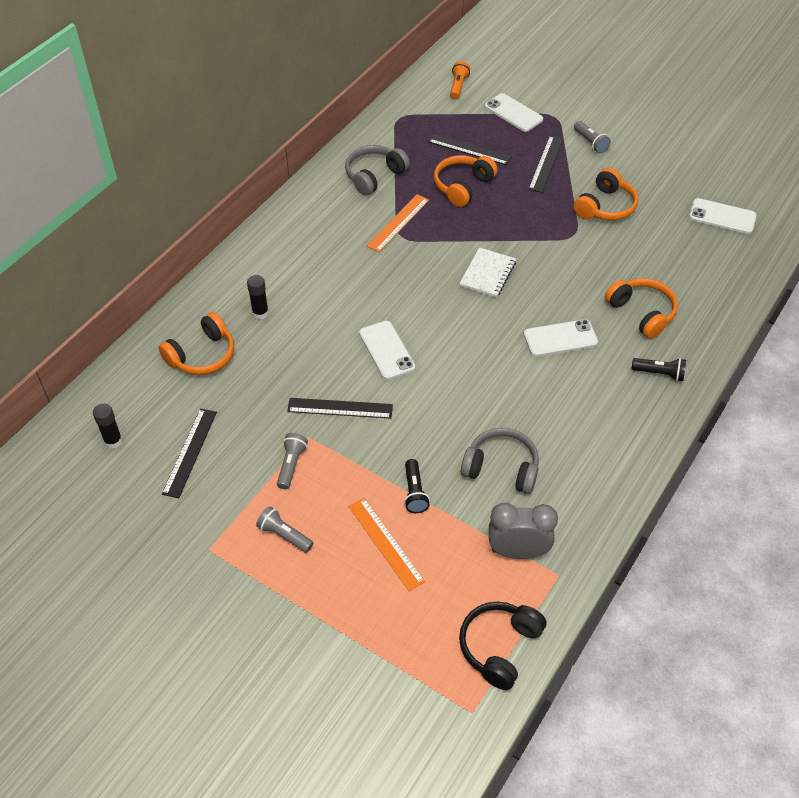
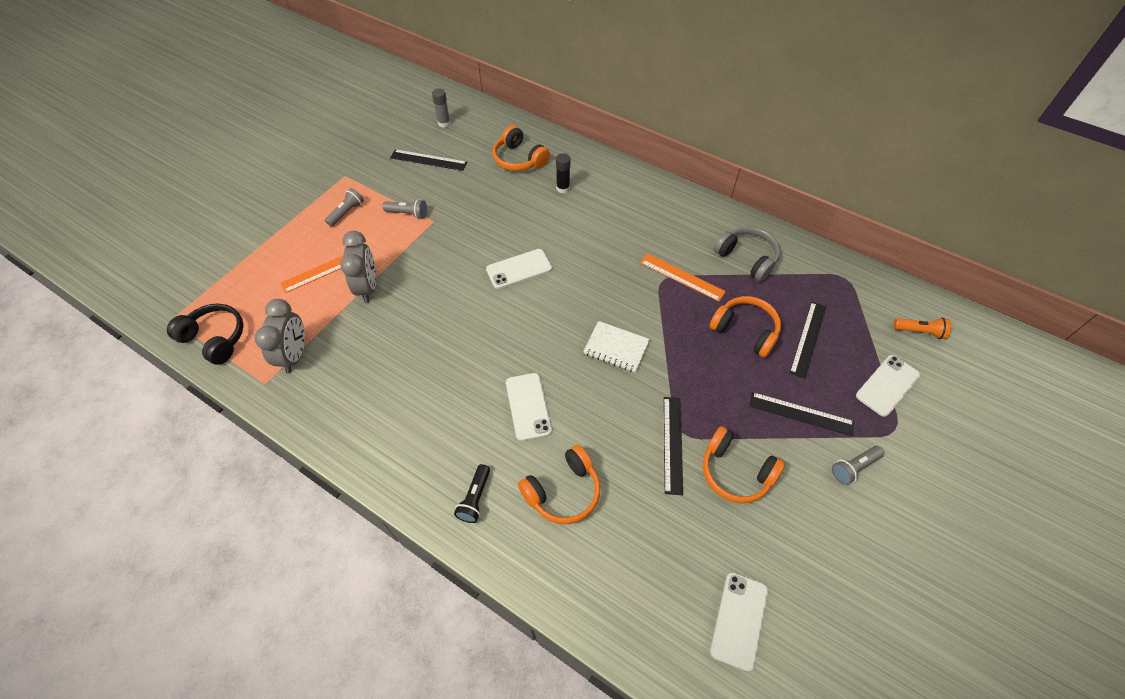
camera: 90 degrees right, 5 degrees up
black glue stick [93,403,123,449] -> grey glue stick [432,88,451,128]
black ruler [287,398,393,419] -> black ruler moved to [664,397,683,495]
black flashlight [404,459,430,513] -> grey clock [340,231,376,303]
grey headphones [461,428,539,494] -> none

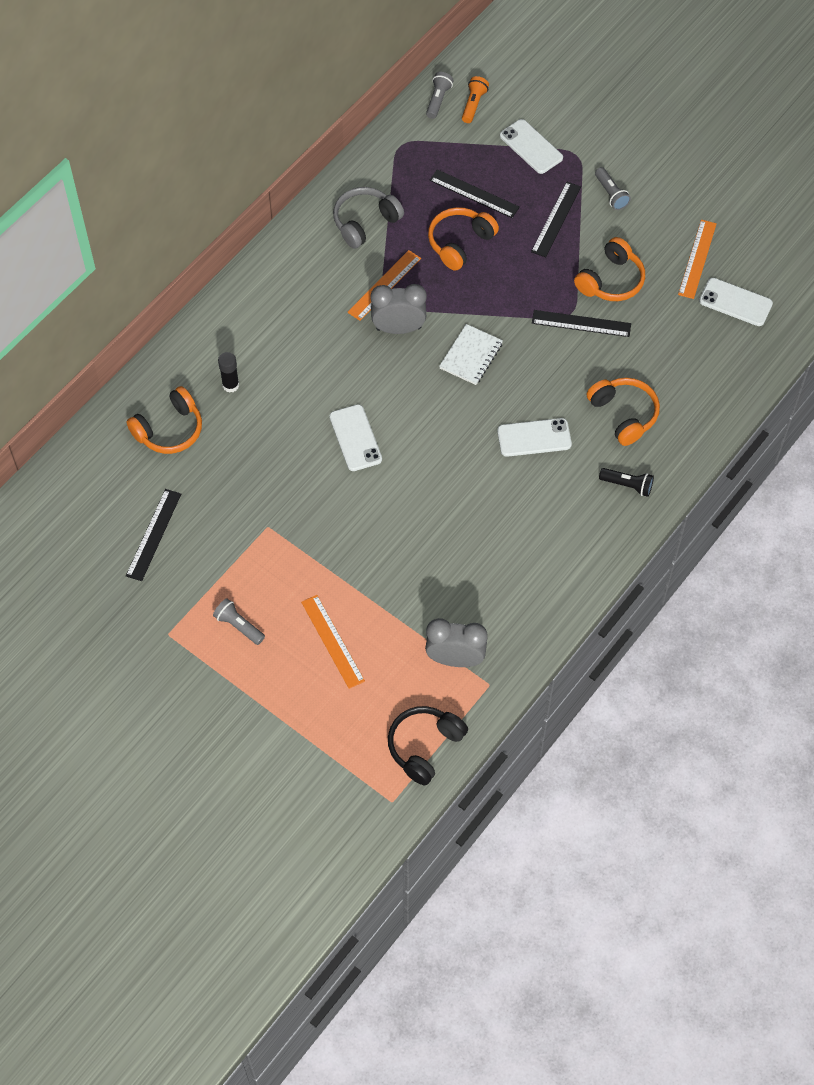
camera: 85 degrees left, 5 degrees up
grey clock [340,231,376,303] -> grey clock moved to [370,284,427,334]
grey flashlight [382,199,427,219] -> grey flashlight moved to [426,72,453,119]
grey glue stick [432,88,451,128] -> none
none -> orange ruler [678,220,717,299]

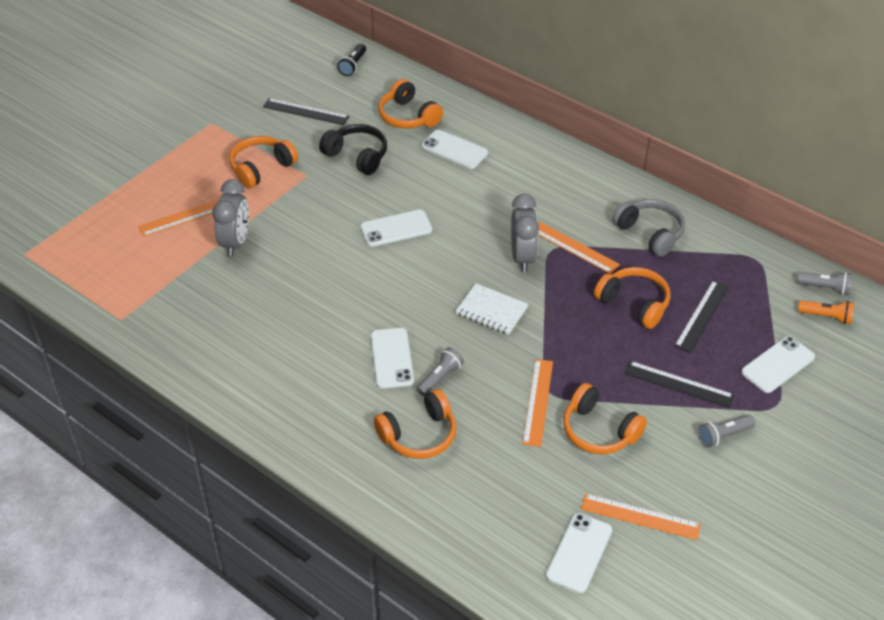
camera: 90 degrees right, 15 degrees down
grey flashlight [213,598,265,645] -> grey flashlight moved to [416,347,464,396]
black glue stick [218,352,239,393] -> white phone [421,129,488,169]
black headphones [388,706,468,785] -> black headphones moved to [319,124,387,175]
grey clock [425,618,488,667] -> grey clock moved to [212,179,249,257]
black ruler [532,310,631,337] -> orange ruler [522,359,553,447]
black flashlight [599,468,654,497] -> black flashlight moved to [337,44,366,76]
none -> orange headphones [229,136,298,189]

